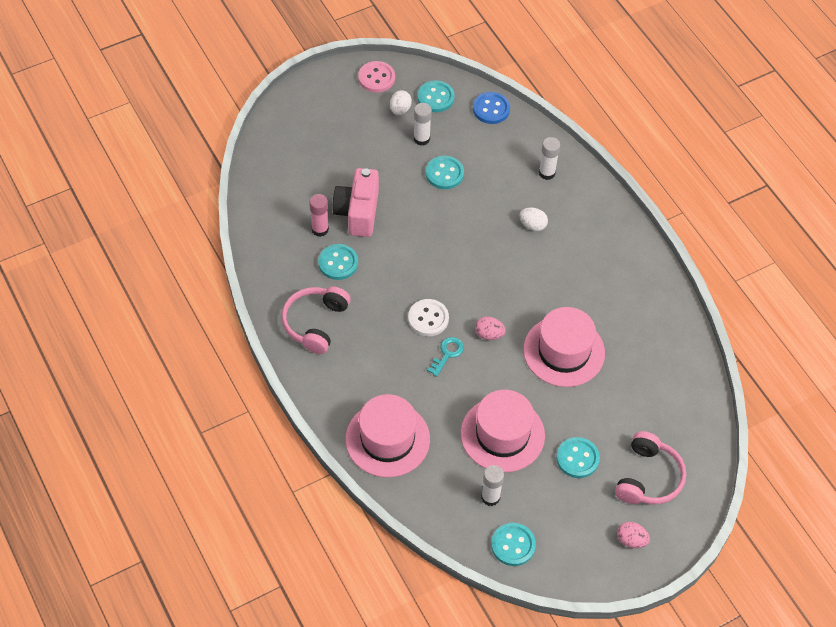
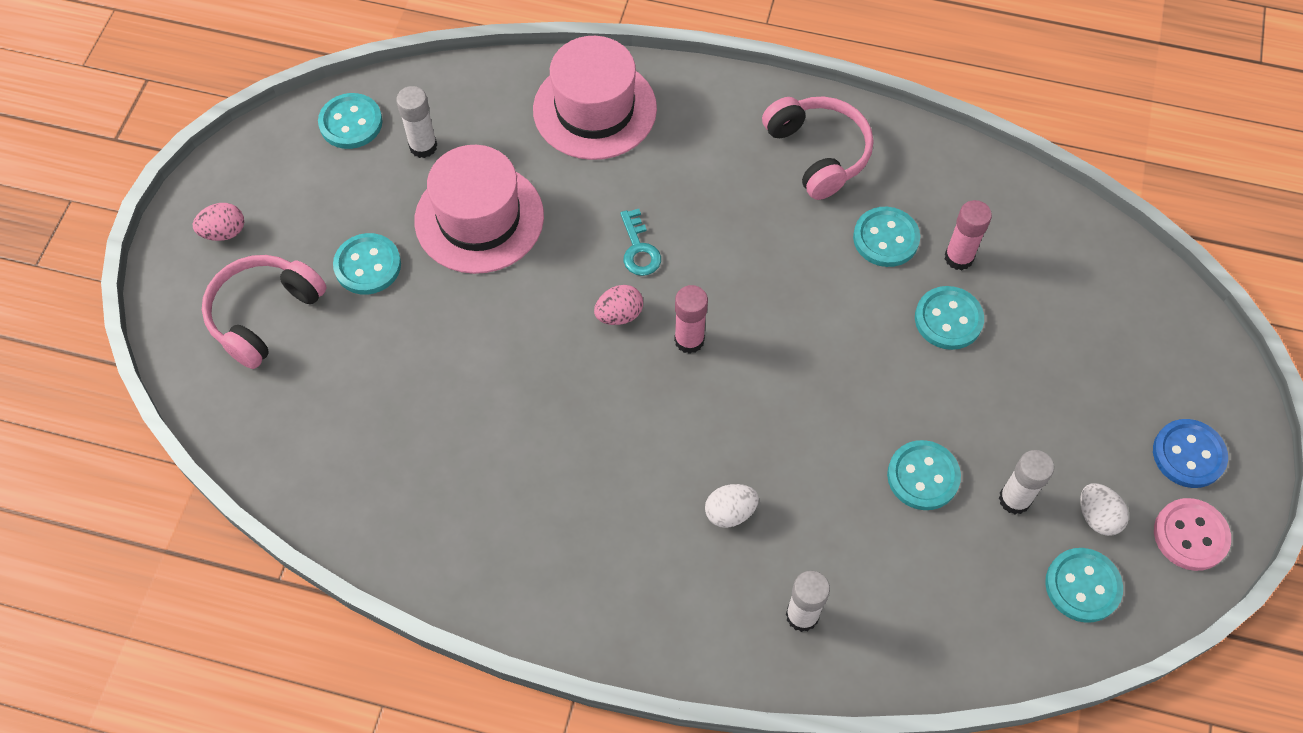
camera: 135 degrees right, 5 degrees up
pink camera [332,168,379,237] -> turquoise button [915,286,984,350]
white button [408,299,449,336] -> none
blue button [473,92,510,124] -> blue button moved to [1153,419,1228,488]
pink hat [523,307,605,387] -> none
pink headphones [615,431,686,504] -> pink headphones turned 60 degrees clockwise [202,255,327,369]
none -> pink glue stick [674,285,708,354]

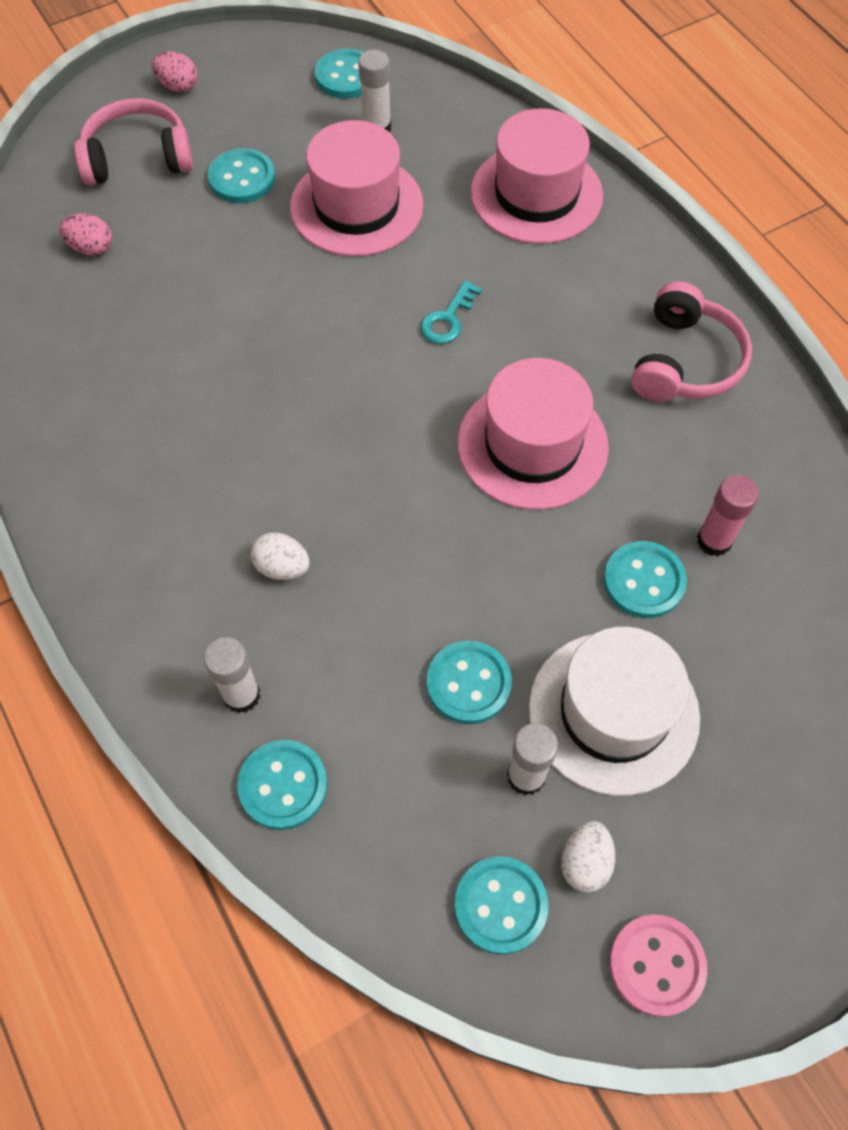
camera: 45 degrees right, 0 degrees up
pink egg [594,285,643,325] -> pink egg moved to [59,213,112,256]
pink glue stick [674,285,708,354] -> none
turquoise button [853,207,920,267] -> turquoise button moved to [237,740,328,830]
blue button [1153,419,1228,488] -> none
none -> pink hat [458,358,609,510]
none -> white hat [529,627,700,796]

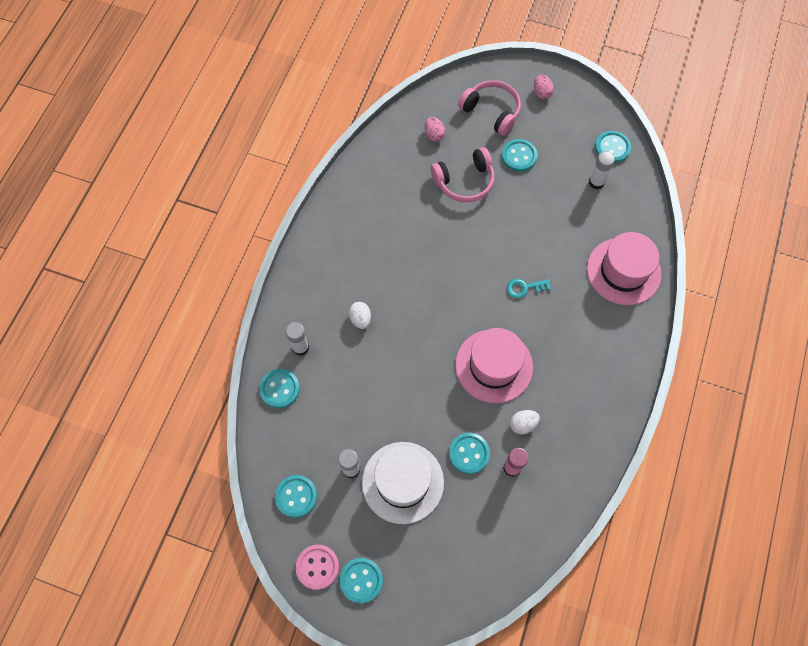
camera: 50 degrees right, 5 degrees up
pink hat [290,120,423,257] -> none
turquoise button [427,641,512,724] -> turquoise button moved to [340,558,383,603]
white egg [561,821,615,893] -> white egg moved to [510,410,540,434]
pink headphones [631,281,752,402] -> pink headphones moved to [431,147,494,202]

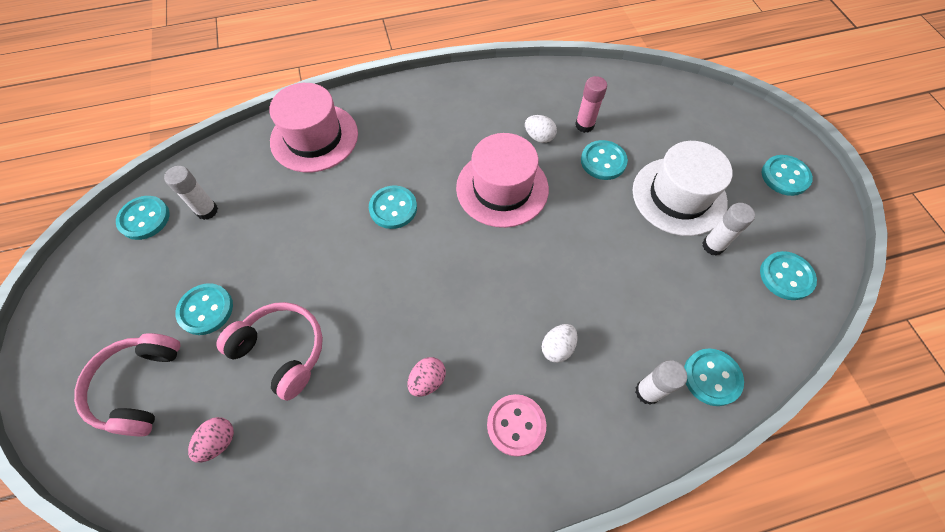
camera: 125 degrees left, 5 degrees down
pink button [296,545,339,590] -> pink button moved to [487,394,546,457]
turquoise key [507,279,551,298] -> turquoise button [369,186,417,229]
pink egg [534,74,554,99] -> pink egg moved to [408,357,446,397]

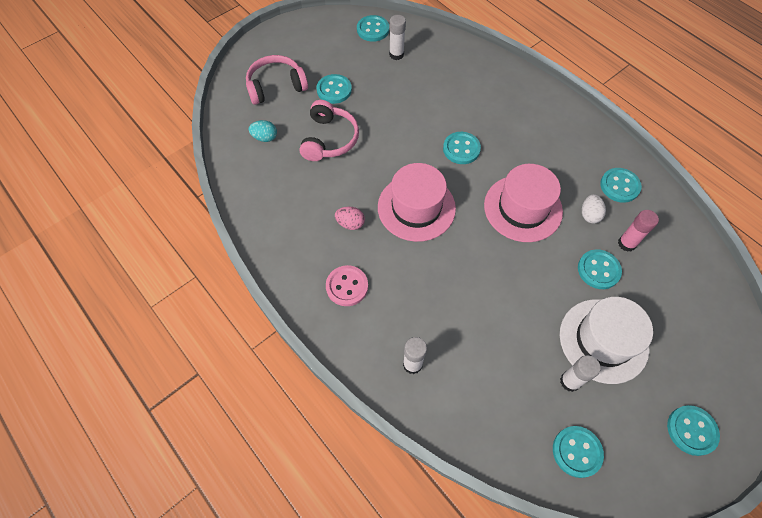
camera: 65 degrees right, 0 degrees up
pink egg [188,417,234,463] -> turquoise egg [249,120,277,142]
pink hat [269,83,358,172] -> pink hat moved to [378,163,456,242]
white egg [542,324,578,363] -> none
turquoise button [684,348,744,406] -> turquoise button moved to [600,168,642,203]

